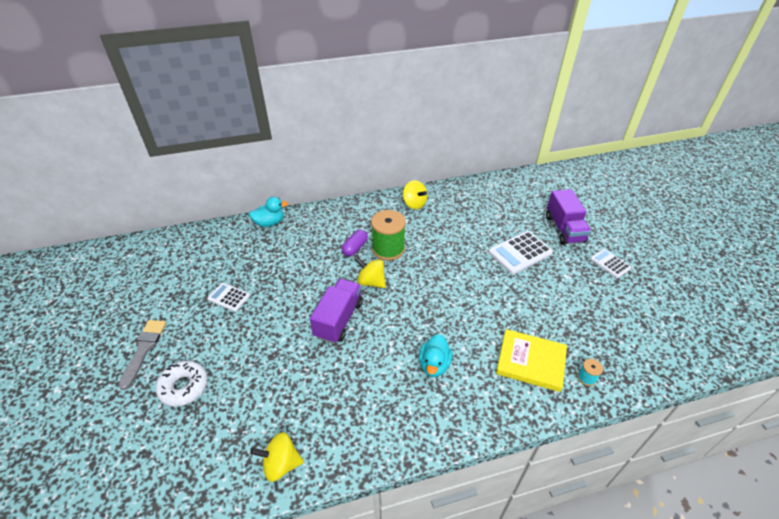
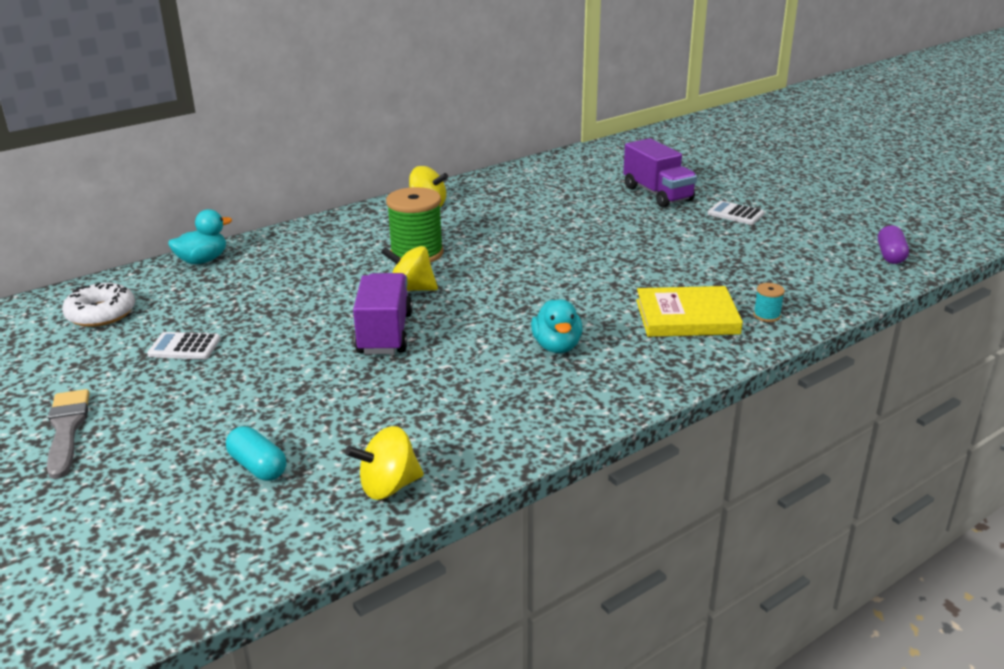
camera: 20 degrees left, 15 degrees down
white donut [156,361,208,407] -> white donut moved to [62,282,135,327]
purple capsule [342,230,368,256] -> purple capsule moved to [878,225,909,264]
white calculator [488,231,553,274] -> none
none -> turquoise capsule [226,426,287,481]

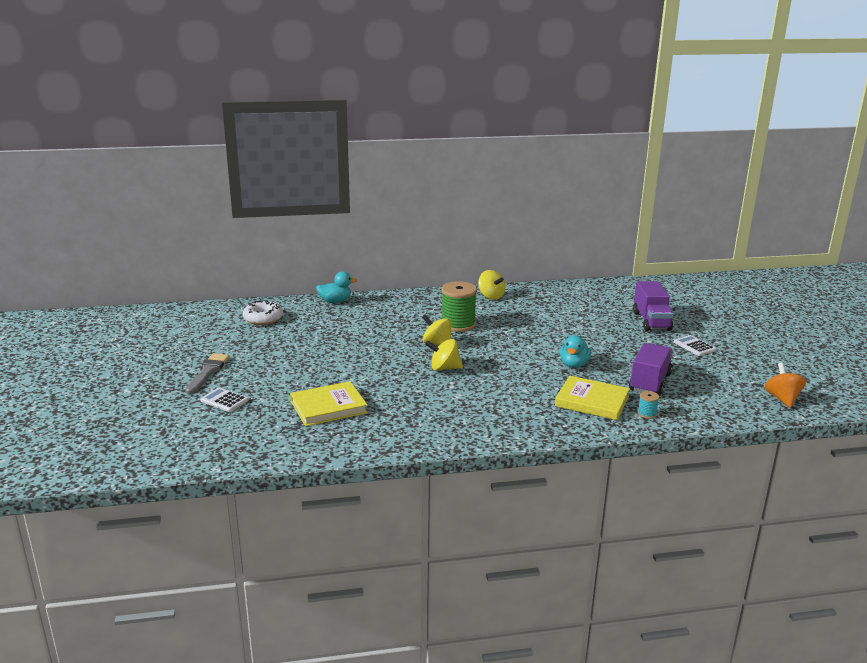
camera: 25 degrees right, 5 degrees down
white calculator [147,332,221,359] -> white calculator moved to [200,388,248,412]
turquoise capsule [226,426,287,481] -> none
yellow spinning top [345,426,424,500] -> yellow spinning top moved to [425,339,463,371]
purple truck [353,273,413,354] -> purple truck moved to [629,343,673,396]
turquoise duck [531,299,583,353] -> turquoise duck moved to [560,335,591,368]
purple capsule [878,225,909,264] -> orange spinning top [765,363,806,408]
none -> yellow book [290,381,368,426]

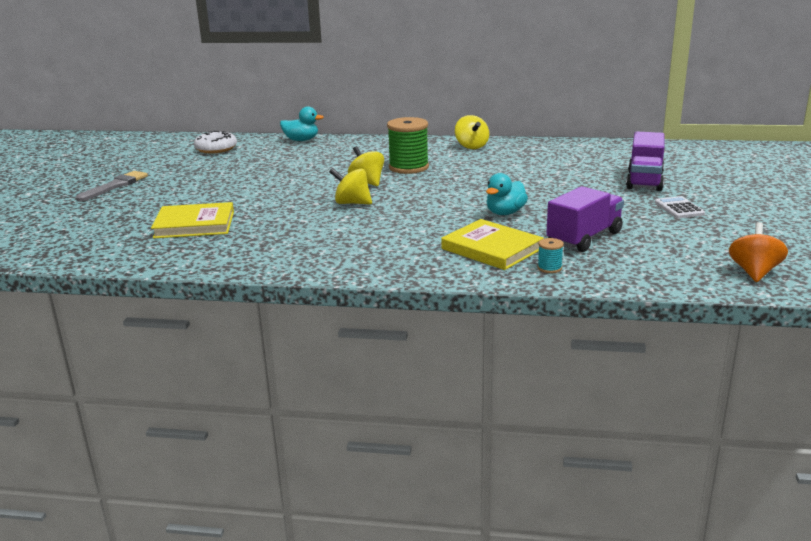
camera: 20 degrees right, 0 degrees up
white calculator [200,388,248,412] -> none

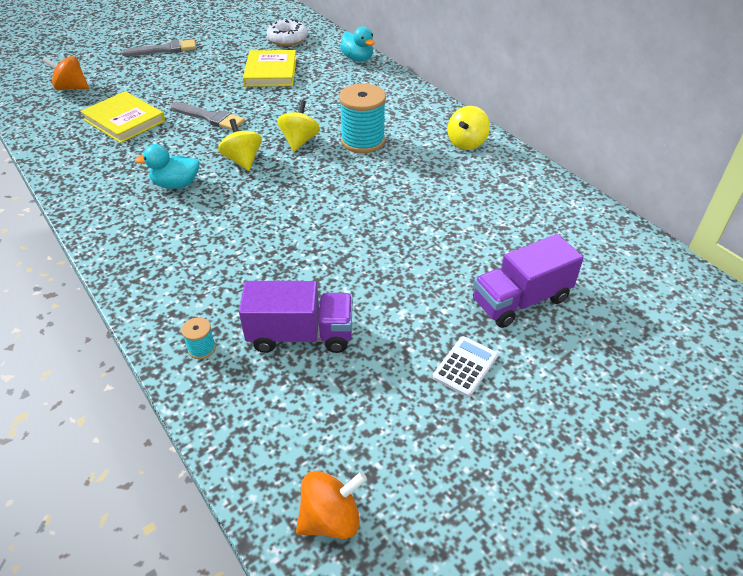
camera: 45 degrees right, 20 degrees up
green spool [387,117,429,174] -> turquoise spool [339,84,386,153]
yellow book [441,219,544,270] -> yellow book moved to [243,50,297,87]
turquoise duck [486,173,528,215] -> turquoise duck moved to [135,144,200,189]
none -> orange spinning top [42,56,89,90]
none -> grey brush [171,102,245,130]

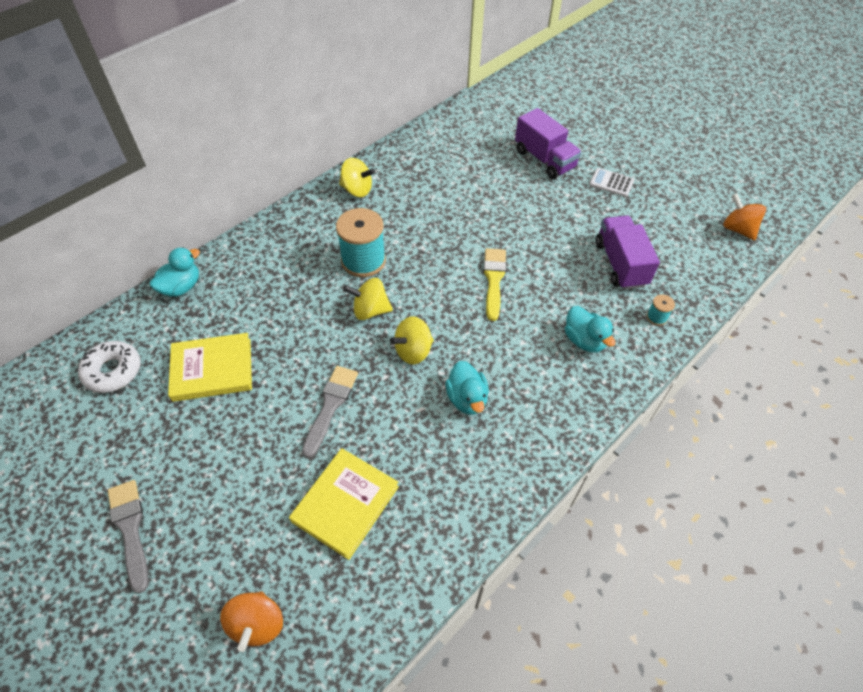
camera: 100 degrees left, 10 degrees up
none -> yellow brush [483,248,506,321]
none -> turquoise duck [565,306,616,353]

